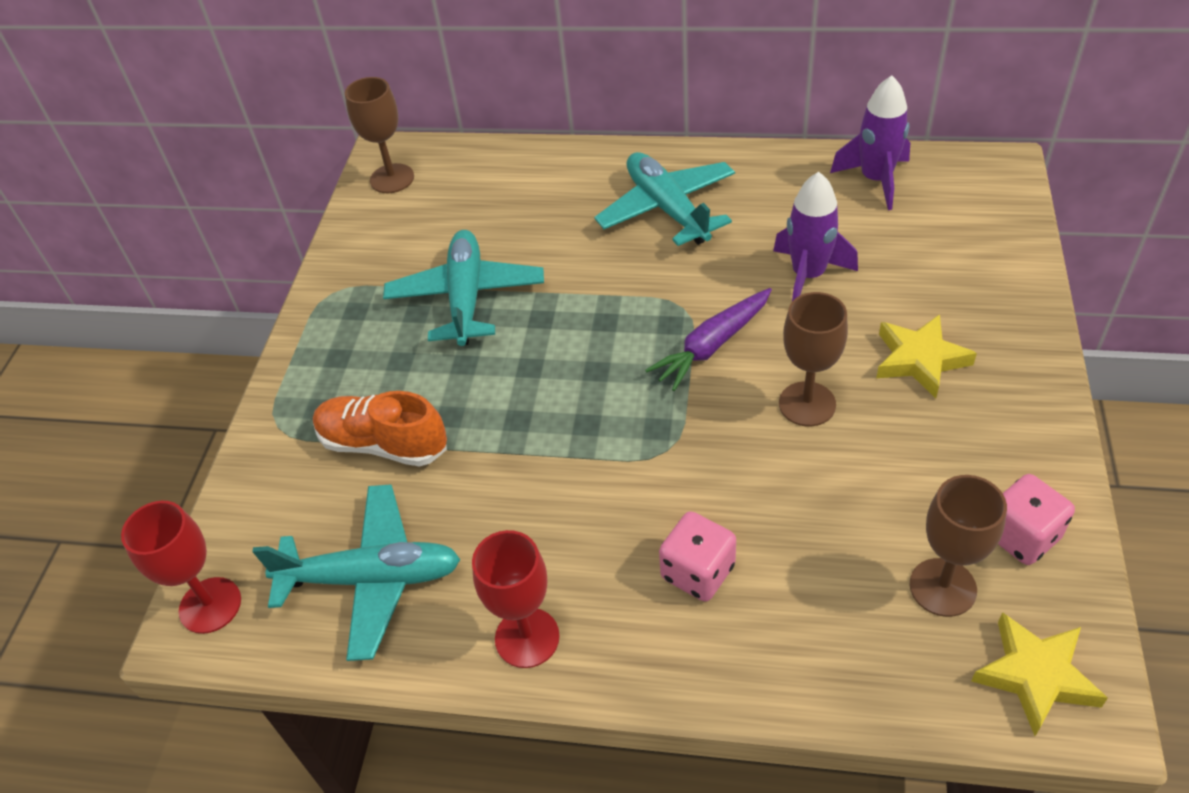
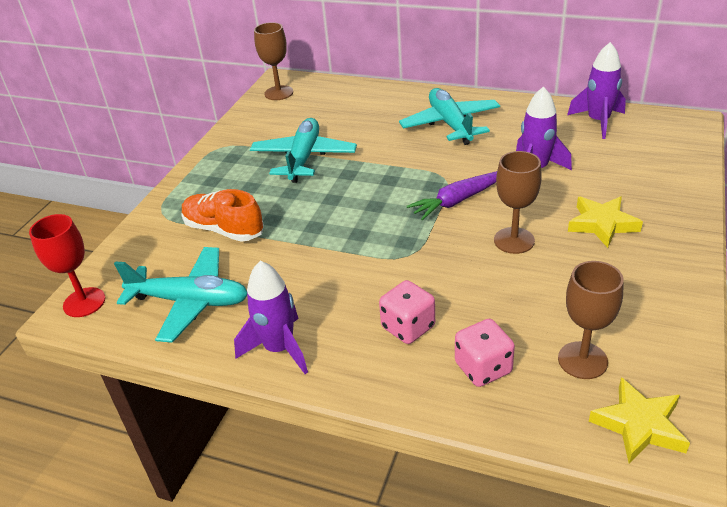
camera: 10 degrees right, 10 degrees down
red goblet [472,530,560,668] -> purple rocket [234,261,308,374]
pink dice [998,474,1075,565] -> pink dice moved to [455,319,515,387]

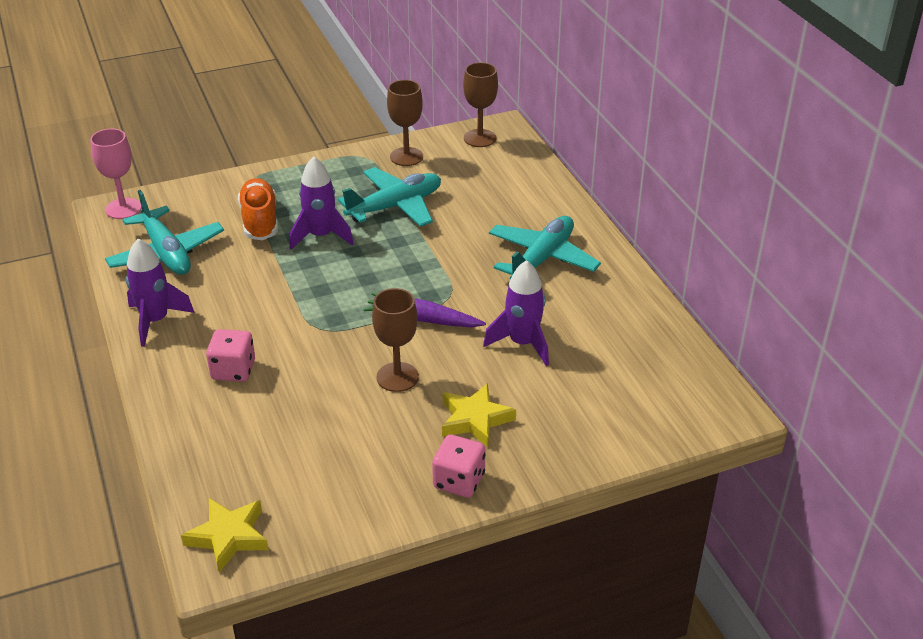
camera: 45 degrees right, 0 degrees up
red goblet [29,214,105,317] -> pink goblet [90,129,142,219]
pink dice [455,319,515,387] -> pink dice moved to [432,435,486,498]
brown goblet [558,261,624,379] -> brown goblet moved to [387,80,423,166]
purple rocket [567,42,626,139] -> purple rocket moved to [290,157,354,250]

